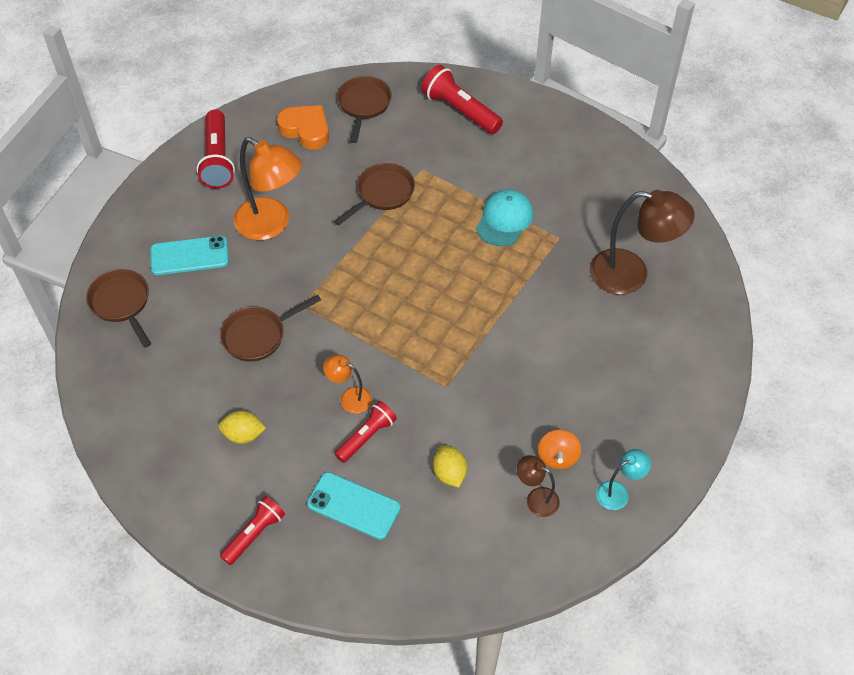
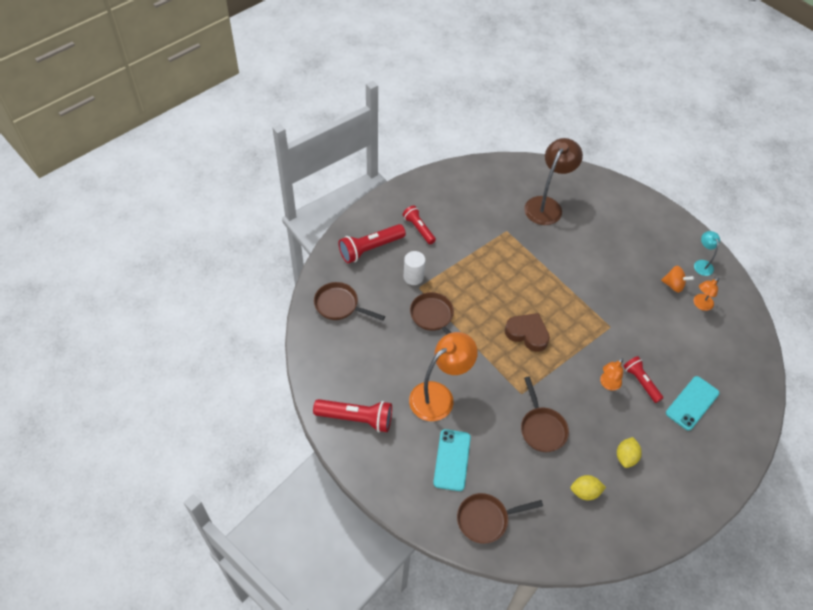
camera: 75 degrees left, 0 degrees up
red flashlight [220,496,285,565] -> red flashlight moved to [403,205,436,244]
orange heart [277,105,329,150] -> none
yellow lemon [433,445,467,488] -> yellow lemon moved to [571,475,606,501]
turquoise cap [476,189,533,246] -> none
brown lamp [516,455,560,517] -> orange lamp [694,278,719,311]
none -> white cylinder [404,251,425,285]
none -> brown heart [505,313,550,352]

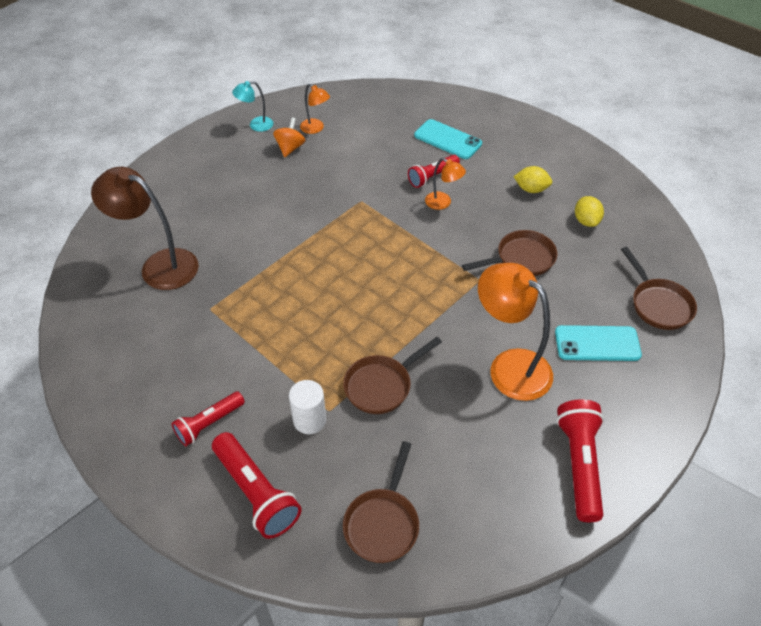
camera: 95 degrees left, 5 degrees down
brown heart [505,313,550,352] -> none

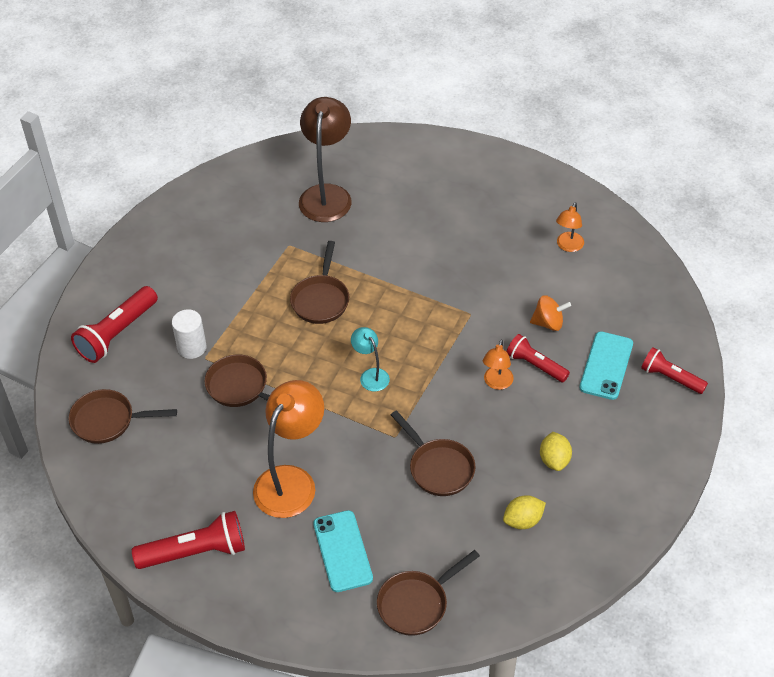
camera: 75 degrees right, 0 degrees up
red flashlight [172,391,245,446] -> red flashlight moved to [641,347,708,394]
turquoise lamp [232,81,273,132] -> turquoise lamp moved to [351,327,390,391]
orange spinning top [273,117,305,157] -> orange spinning top moved to [530,295,571,331]
none -> brown pan [290,241,349,324]

